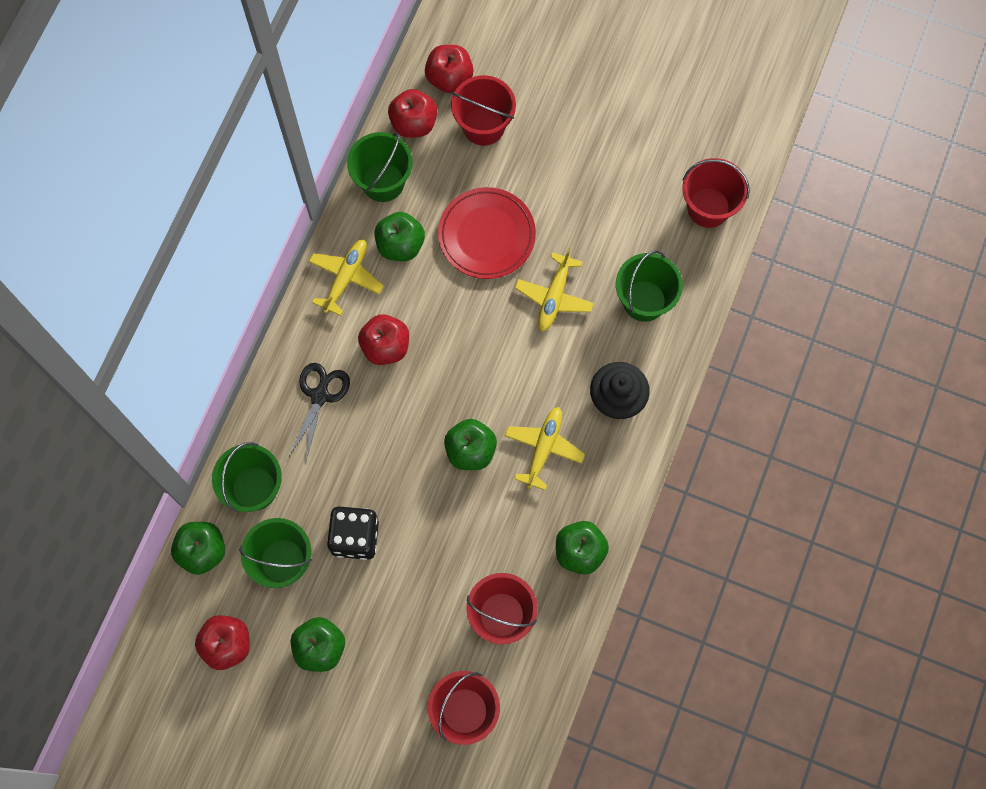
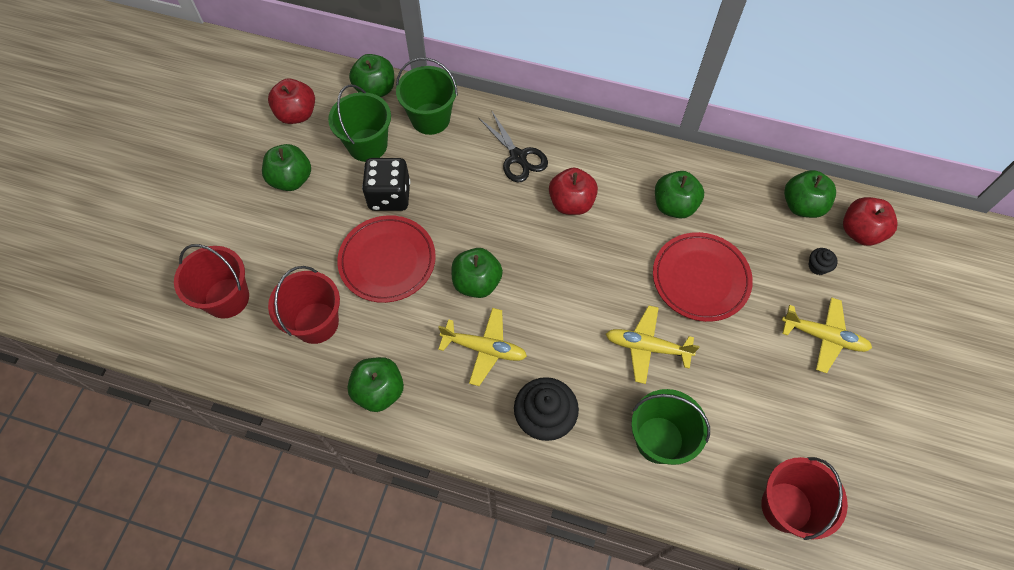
camera: 85 degrees right, 10 degrees down
black scissors [289,363,350,461] -> black scissors turned 45 degrees clockwise [479,110,548,183]
yellow plane [308,239,384,316] -> yellow plane moved to [782,297,872,373]
green bucket [347,132,413,202] -> none
red apple [388,89,437,138] -> green apple [784,170,836,218]
red bucket [451,75,516,146] -> black cupcake [808,248,838,275]
none -> red plate [337,215,436,303]

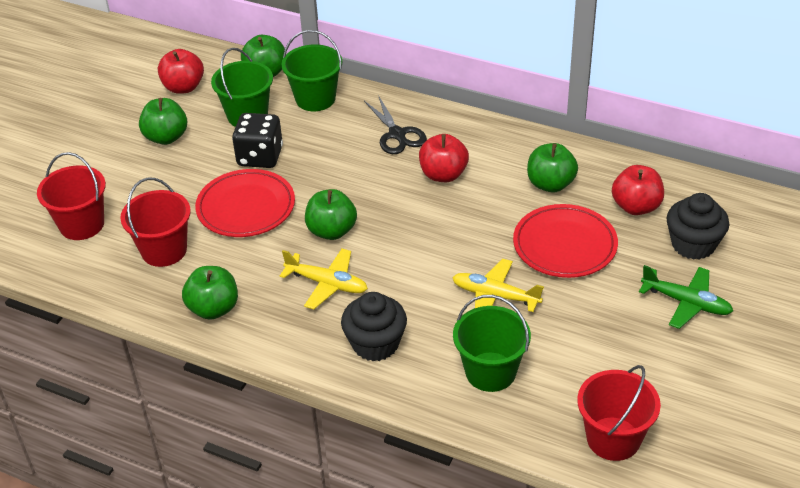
camera: 10 degrees right, 20 degrees down
yellow plane [782,297,872,373] -> green plane [639,265,733,329]
green apple [784,170,836,218] -> none
black cupcake [808,248,838,275] -> black cupcake [667,193,729,260], size x2.11
red apple [843,197,898,246] -> red apple moved to [612,165,664,215]

